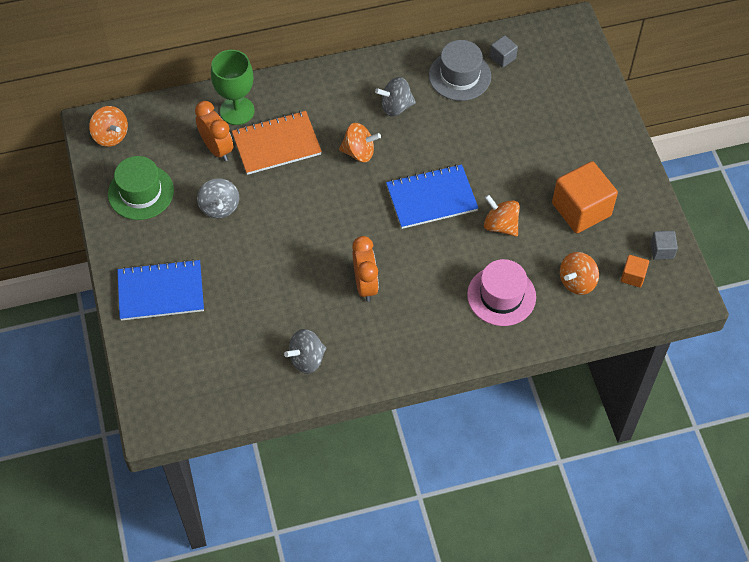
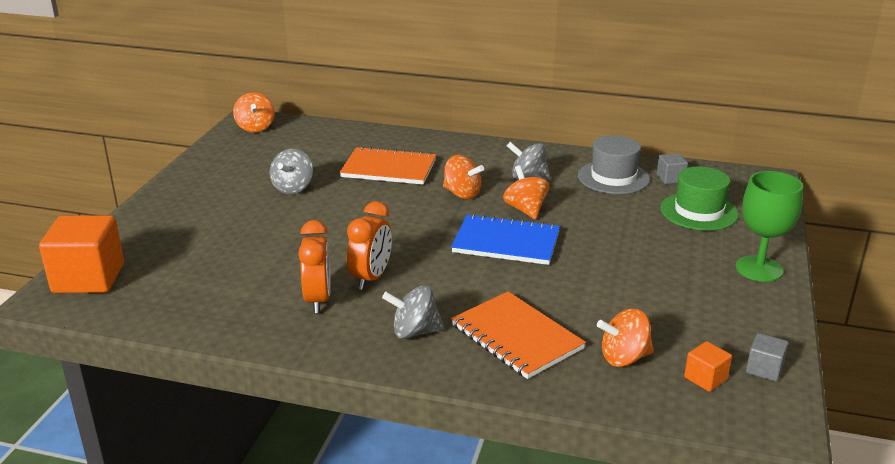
camera: 30 degrees right, 30 degrees down
green hat [108,156,174,220] -> green hat moved to [660,166,739,231]
blue notebook [117,259,204,321] -> none
orange clock [195,101,233,161] -> orange clock moved to [298,220,331,313]
green goblet [211,50,255,125] -> green goblet moved to [735,171,803,282]
grey spinning top [284,329,326,374] -> grey spinning top moved to [382,285,444,339]
pink hat [467,259,536,326] -> orange notebook [451,291,586,379]
orange spinning top [484,195,520,236] -> orange spinning top moved to [503,165,549,219]
orange cube [552,161,618,233] -> orange cube moved to [39,215,124,293]

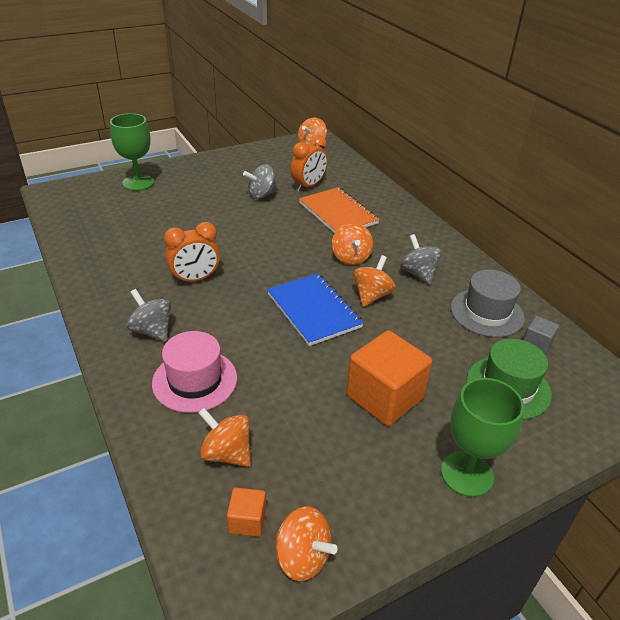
camera: 45 degrees right, 10 degrees up
orange cube [39,215,124,293] -> orange cube moved to [346,330,432,426]
orange clock [298,220,331,313] -> orange clock moved to [290,135,327,192]
orange notebook [451,291,586,379] -> pink hat [152,331,237,413]
grey cube [746,333,788,382] -> orange spinning top [275,506,337,581]
none -> green goblet [110,113,154,191]

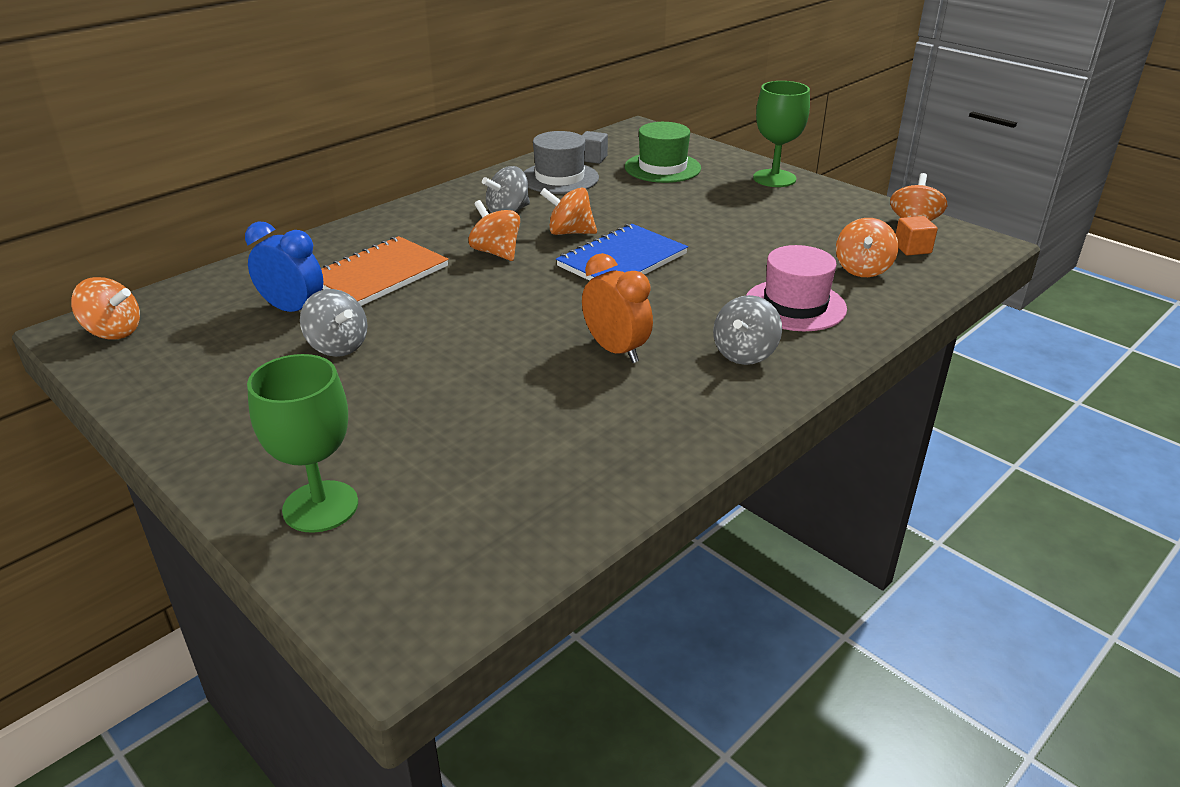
camera: 105 degrees left, 5 degrees down
orange clock [290,135,327,192] -> blue clock [245,222,323,312]
orange spinning top [332,223,373,265] -> orange spinning top turned 105 degrees counterclockwise [468,200,520,261]
orange cube [346,330,432,426] -> none

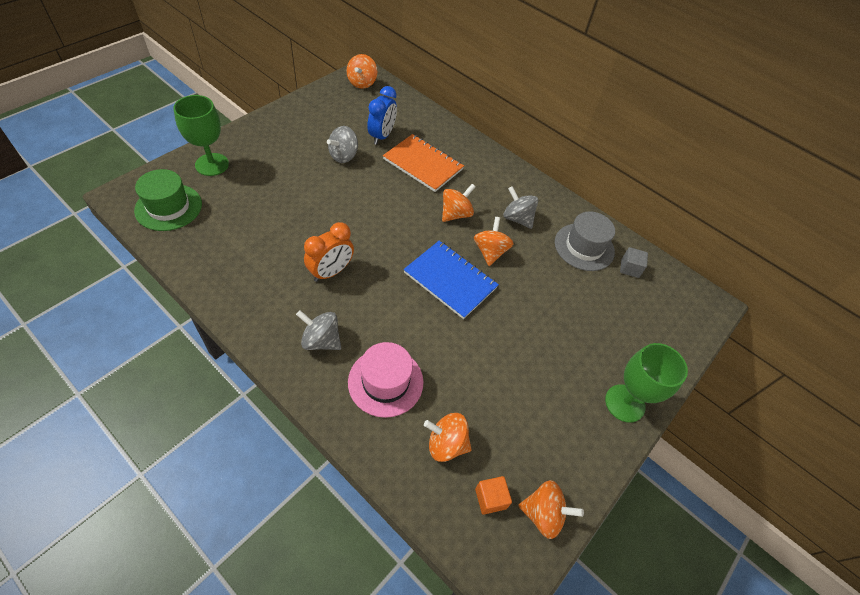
camera: 80 degrees right, 20 degrees up
green hat [625,122,701,183] -> green hat moved to [134,169,202,231]

